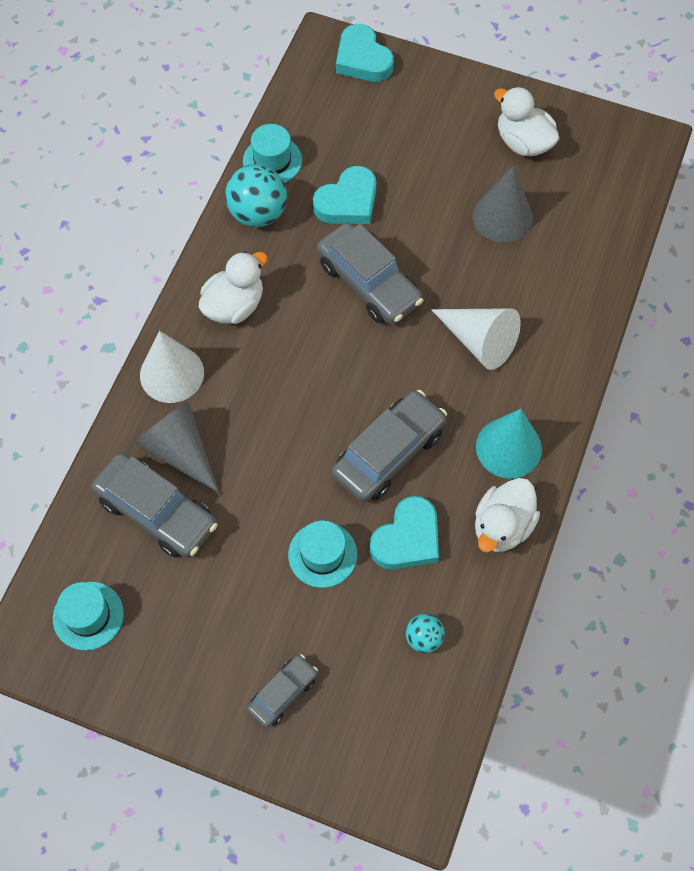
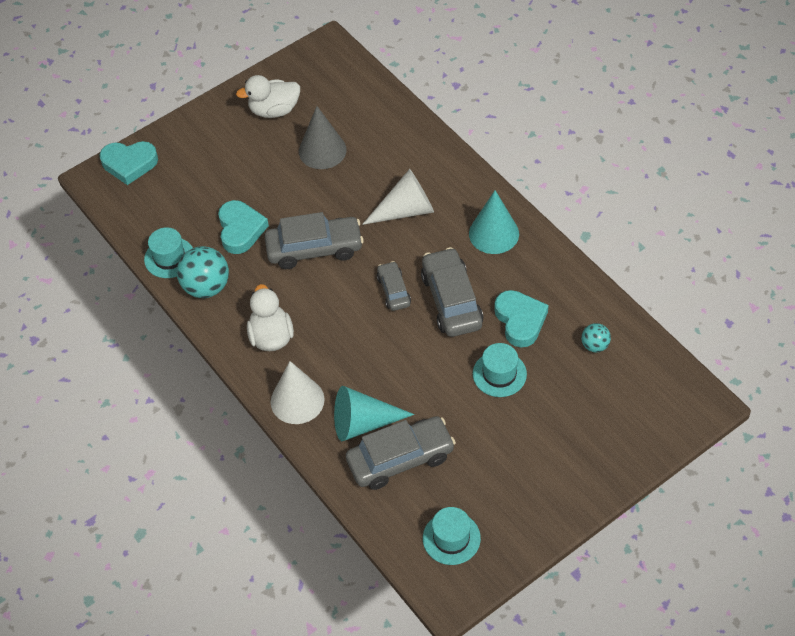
camera: 55 degrees left, 10 degrees down
grey cone [135,402,220,495] -> turquoise cone [334,386,414,441]
grey car [247,654,318,728] -> grey car moved to [377,261,411,311]
white duck [475,478,540,552] -> none

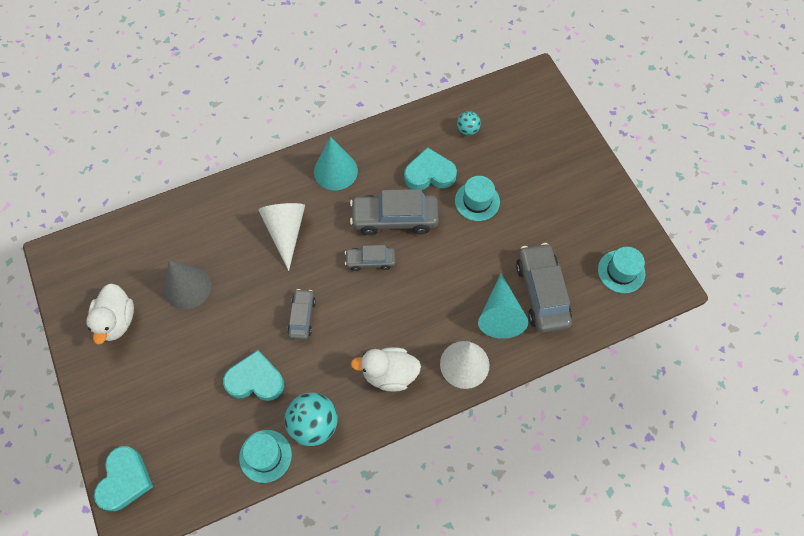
camera: 80 degrees left, 10 degrees up
grey car [265,212,364,269] -> grey car [287,289,316,340], size x0.56

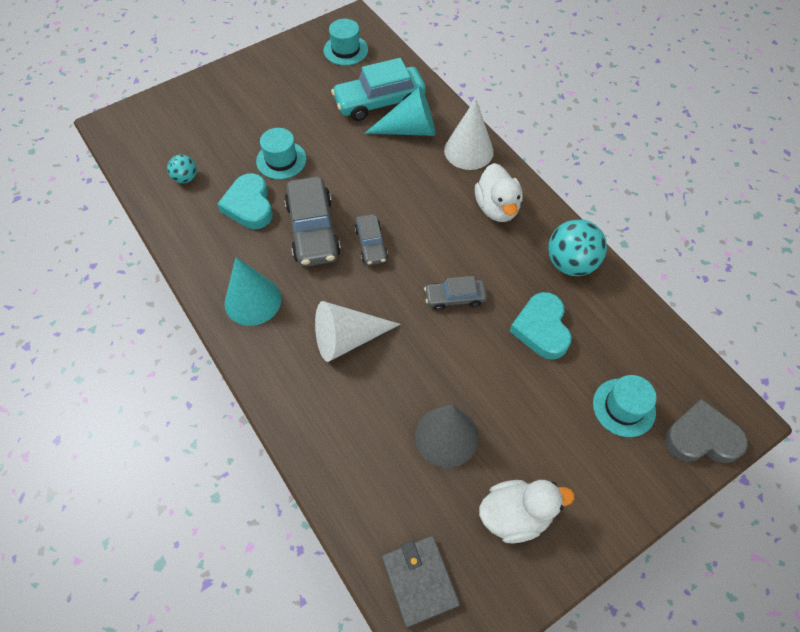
camera: 100 degrees left, 5 degrees down
turquoise heart [94,446,153,511] -> grey heart [665,399,748,463]
turquoise hat [239,430,292,483] -> turquoise hat moved to [593,375,657,437]
grey car [516,243,572,333] -> turquoise car [331,58,426,121]
none -> grey wallet [382,536,460,628]

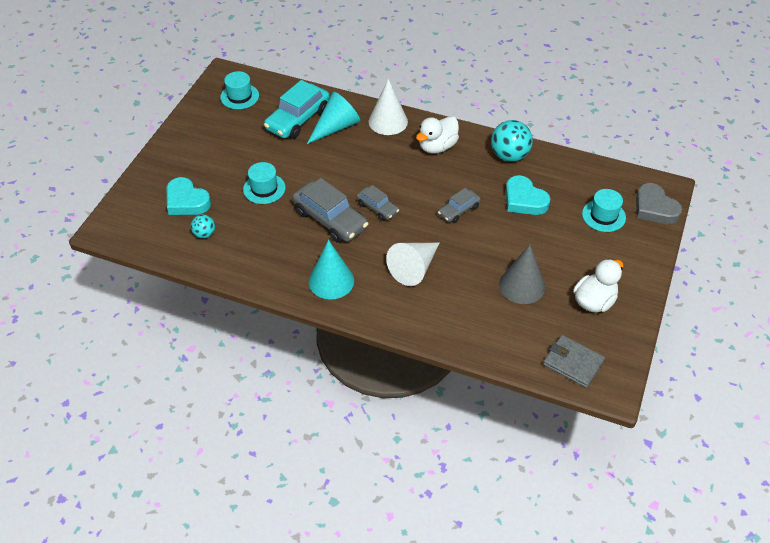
camera: 35 degrees left, 10 degrees down
turquoise heart [217,173,273,229] -> turquoise heart moved to [166,177,211,215]
white duck [475,163,522,222] -> white duck turned 90 degrees clockwise [416,116,459,154]
grey heart [665,399,748,463] -> grey heart turned 90 degrees counterclockwise [636,183,682,224]

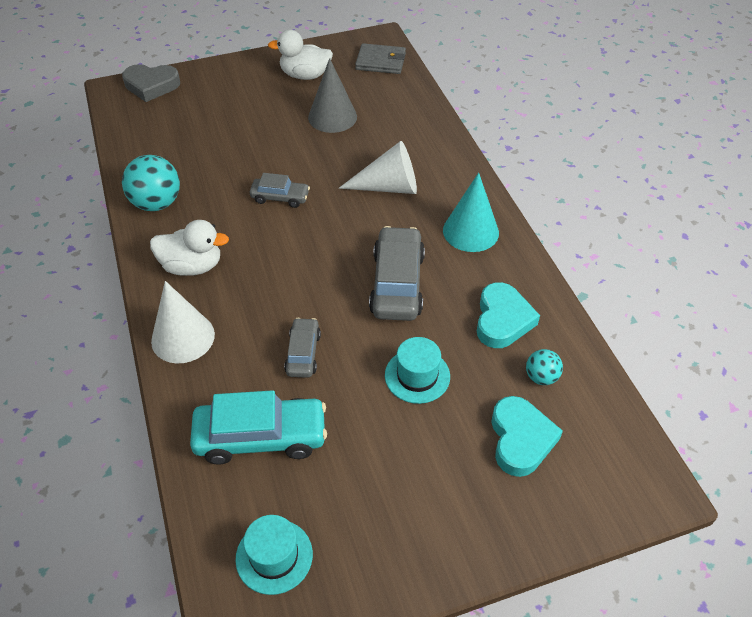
camera: 130 degrees left, 0 degrees up
turquoise cone [307,92,360,144] -> none
grey car [356,185,399,221] -> grey car moved to [284,318,321,378]
turquoise heart [506,175,550,215] -> turquoise heart moved to [477,282,540,348]
grey wallet [543,335,605,388] -> grey wallet turned 75 degrees counterclockwise [355,43,406,74]
turquoise hat [582,189,626,232] -> none
grey heart [636,183,682,224] -> grey heart turned 75 degrees clockwise [122,64,180,102]

